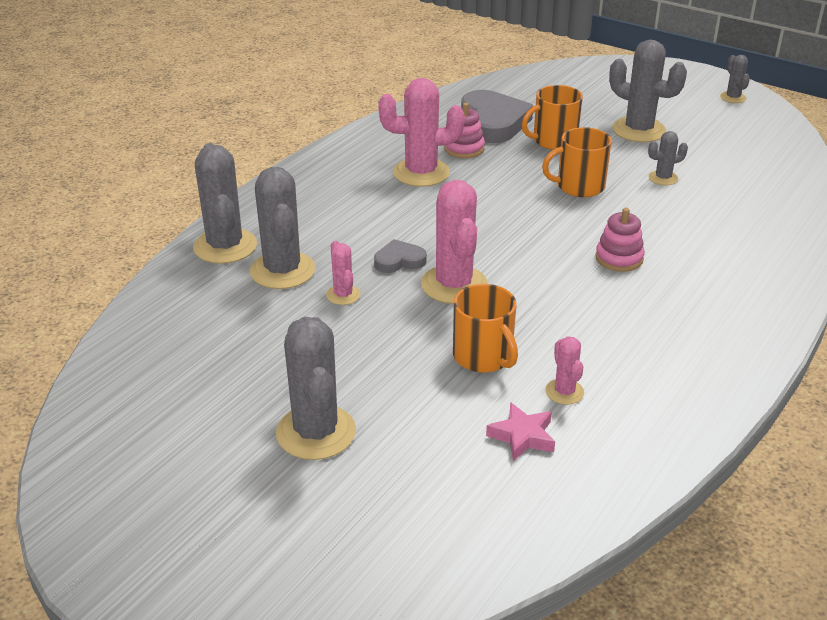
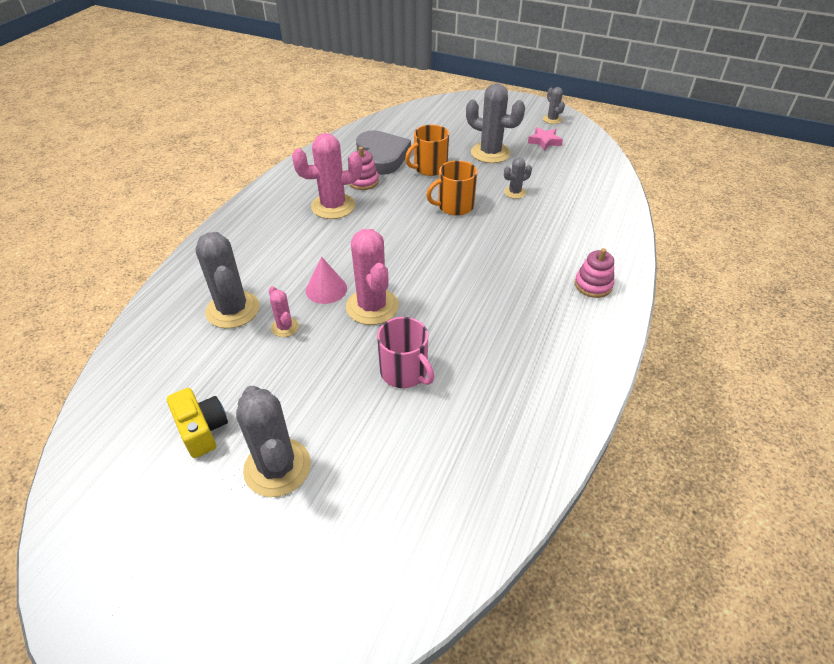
camera: 10 degrees left, 10 degrees up
grey cactus [193,143,257,264] -> none
grey heart [374,239,427,273] -> pink cone [306,256,347,304]
orange mug [453,284,518,373] -> pink mug [377,317,434,388]
pink star [486,402,555,461] -> pink star moved to [528,127,563,151]
pink cactus [545,336,584,405] -> none
pink stacking toy [595,208,645,272] -> pink stacking toy moved to [575,248,614,298]
none -> yellow camera [167,388,228,458]

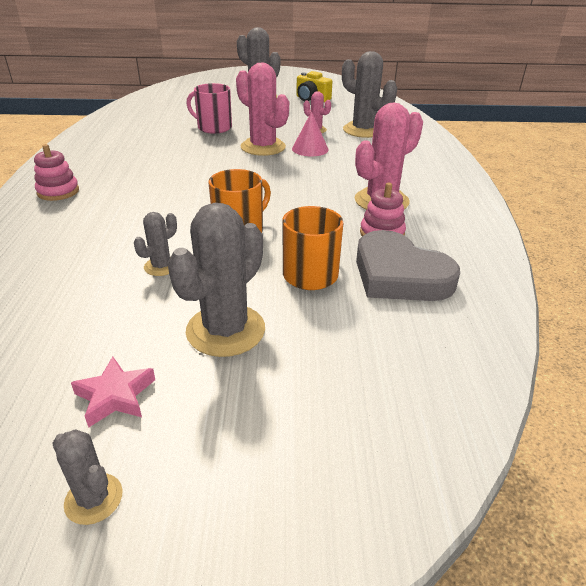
camera: 155 degrees right, 10 degrees down
grey cactus [466,83,525,163] -> grey cactus turned 60 degrees counterclockwise [167,203,265,357]

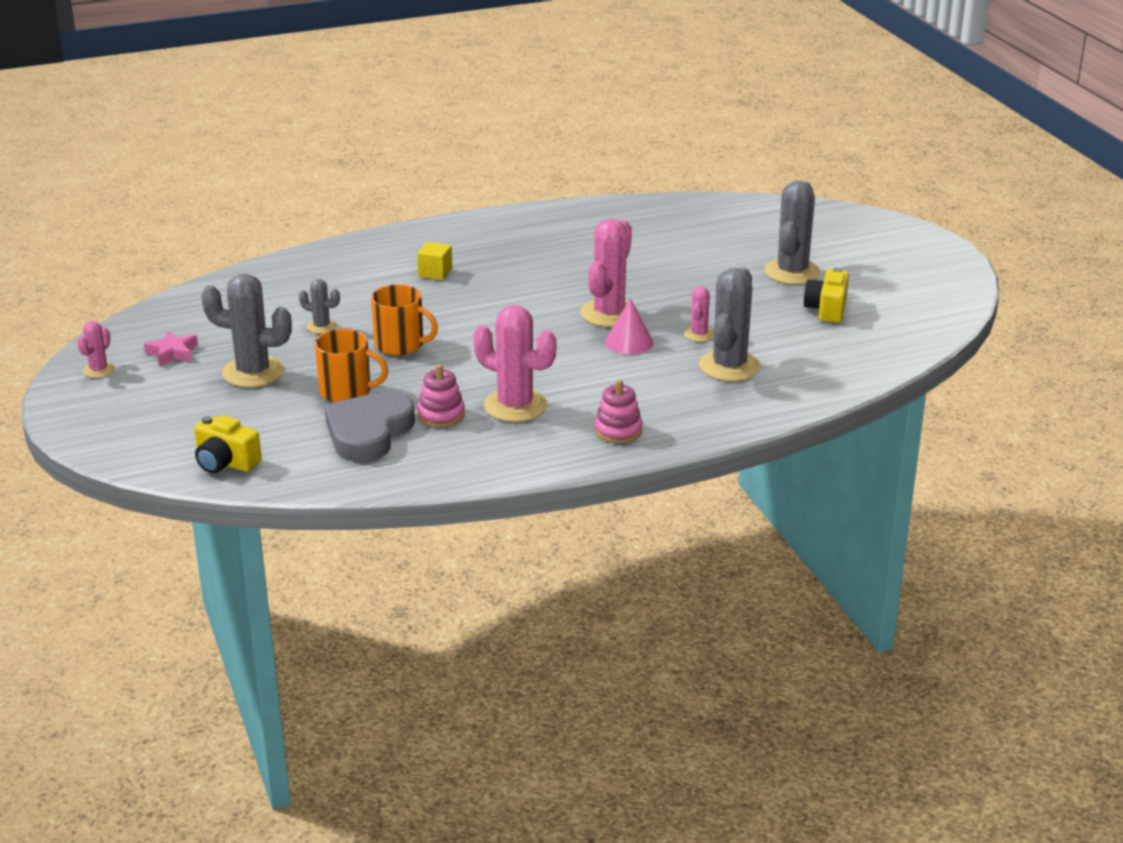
camera: 70 degrees right, 5 degrees down
pink stacking toy [34,144,79,201] -> pink stacking toy moved to [594,379,643,444]
grey cactus [52,429,123,525] -> pink cactus [77,321,115,378]
pink mug [186,83,232,134] -> none
none -> yellow camera [194,415,262,474]
none -> yellow cube [417,242,452,280]

